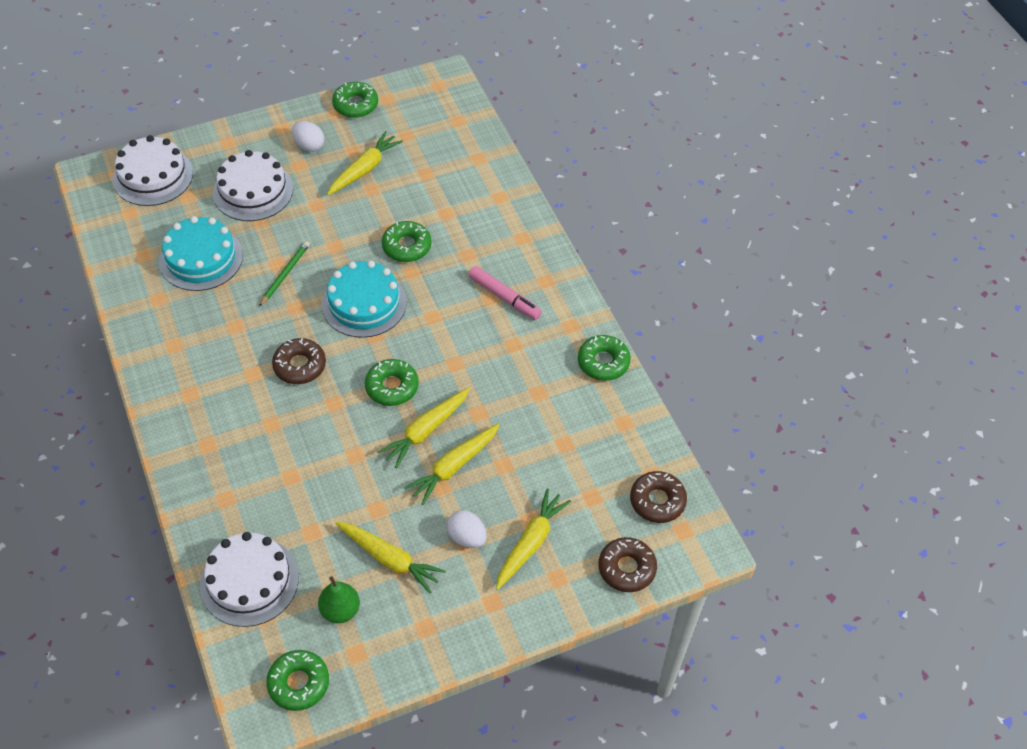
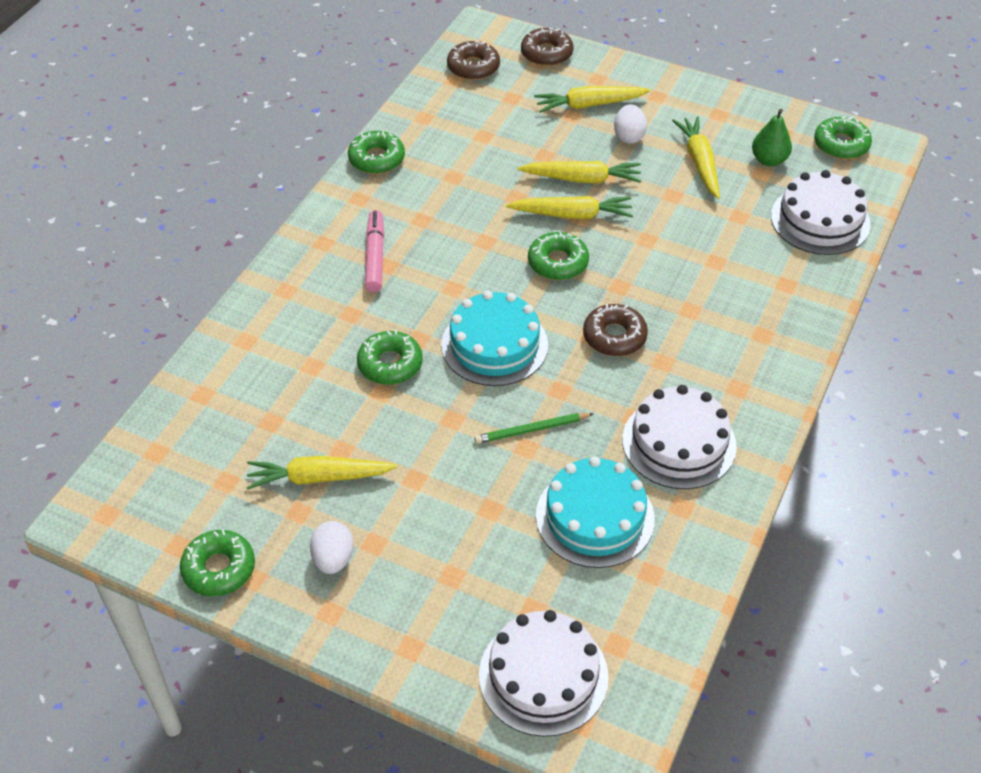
camera: 130 degrees left, 5 degrees down
white cake [213,150,293,221] -> white cake moved to [622,385,737,489]

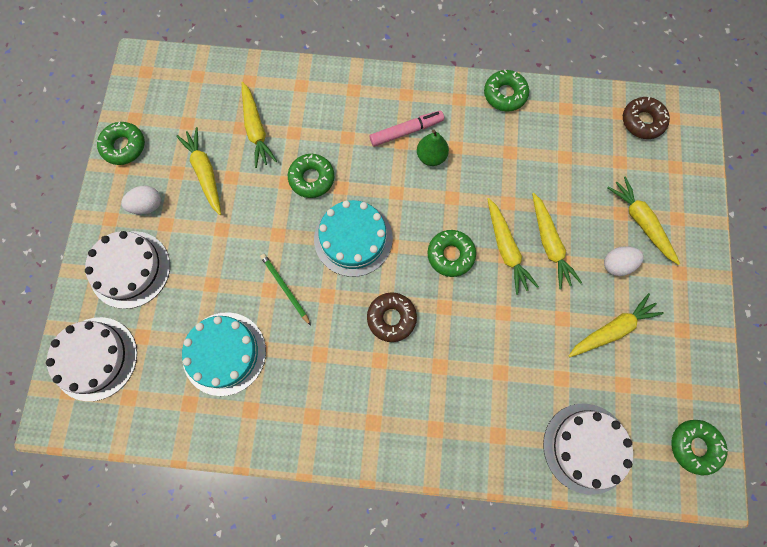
camera: 70 degrees right, 25 degrees up
brown donut [521,28,574,66] -> none
white cake [622,385,737,489] -> white cake moved to [85,231,170,309]
green pear [752,109,792,166] -> green pear moved to [417,129,449,166]
none -> yellow carrot [242,82,277,168]

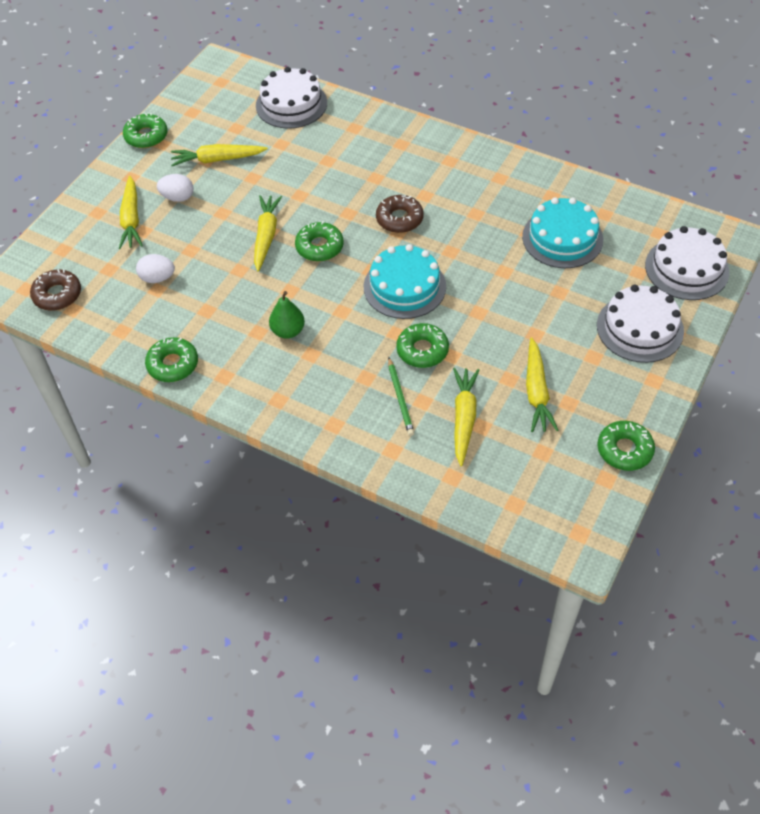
camera: 155 degrees left, 20 degrees down
white egg [121,186,161,214] -> white egg moved to [136,254,175,283]
green pencil [260,254,311,326] -> green pencil moved to [388,357,414,436]
pink marker [370,111,444,147] -> none
yellow carrot [532,193,582,290] -> none
green donut [671,420,727,475] -> green donut moved to [123,113,168,148]

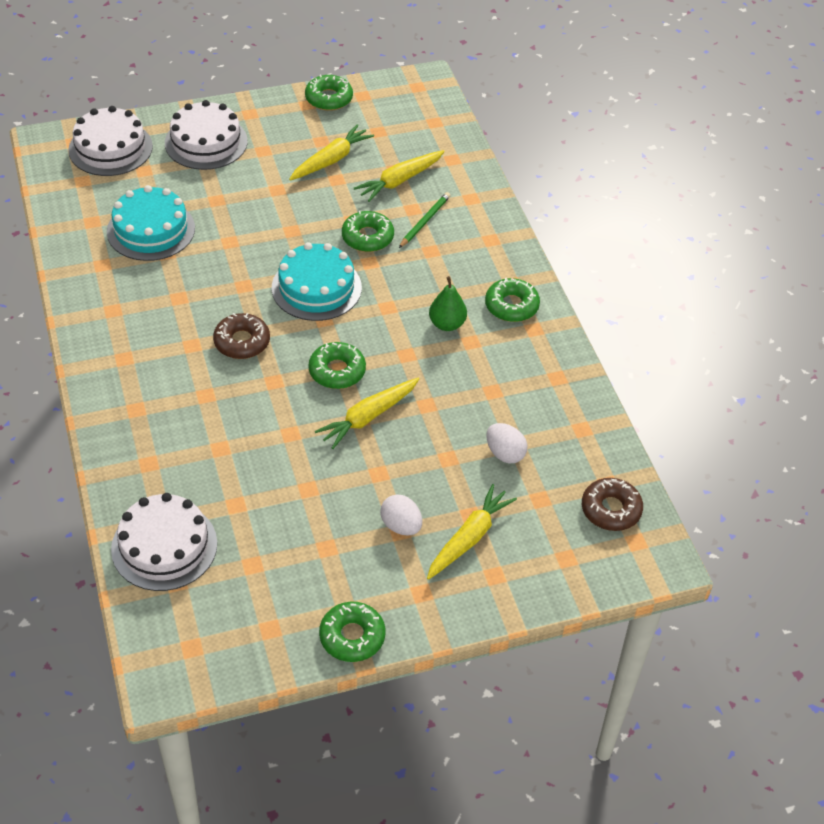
camera: 140 degrees left, 5 degrees down
green donut [145,337,198,382] -> green donut moved to [485,278,540,322]
yellow carrot [171,144,268,166] -> none

